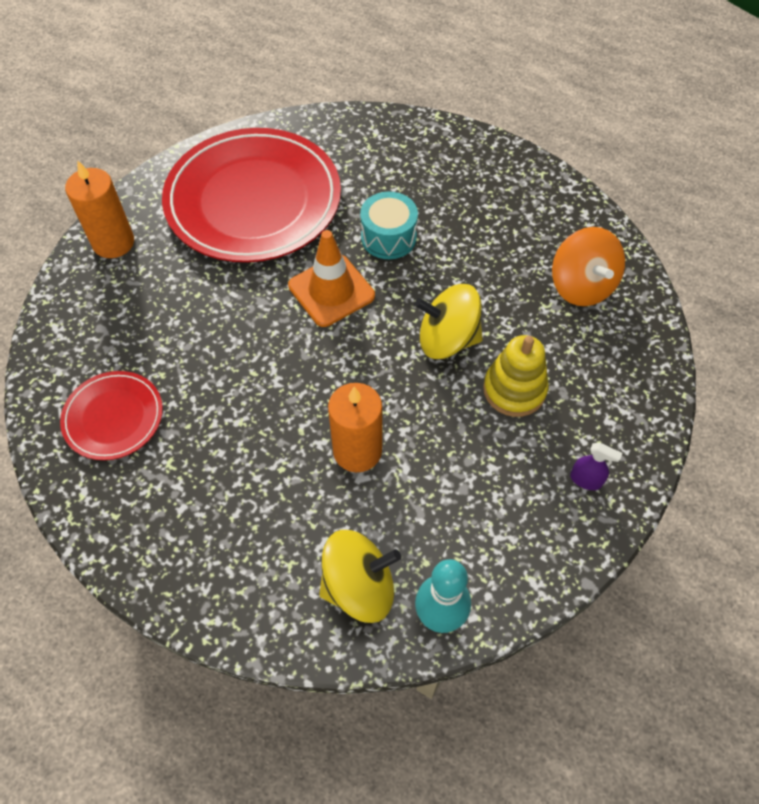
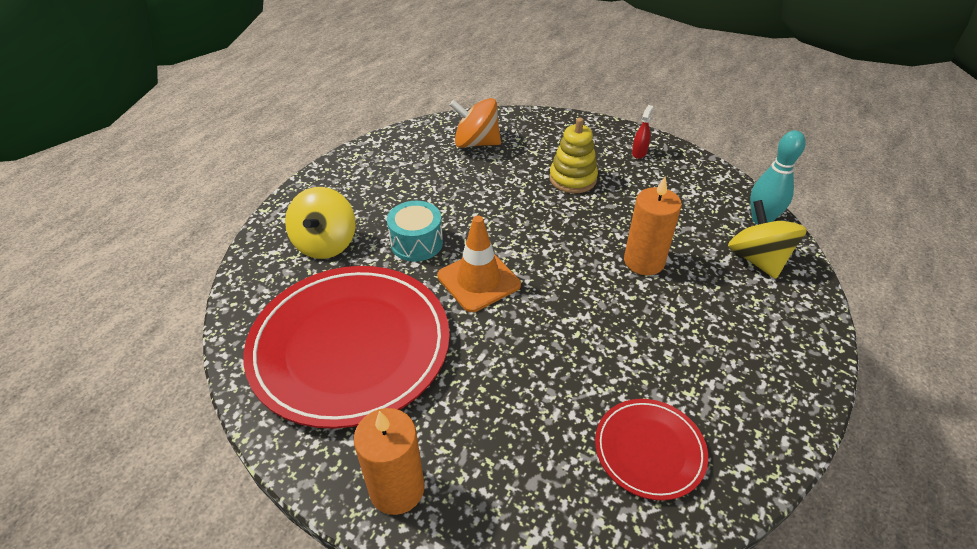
camera: 90 degrees left, 15 degrees down
yellow spinning top [415,284,483,359] -> yellow spinning top moved to [285,187,356,259]
orange spinning top [552,227,625,306] -> orange spinning top turned 150 degrees counterclockwise [450,98,501,148]
purple spray bottle [570,443,622,490] -> red spray bottle [632,105,654,159]

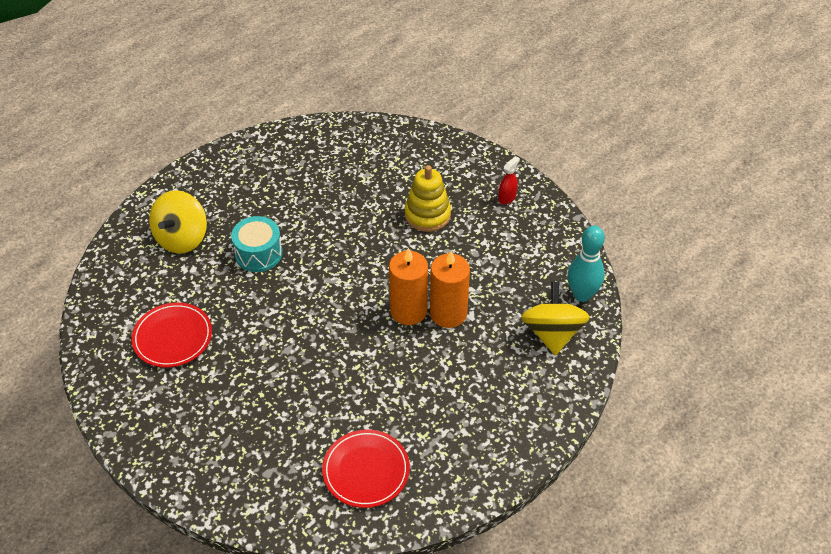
camera: 15 degrees right, 5 degrees up
red plate [244,266,450,429] -> red plate [132,302,212,367], size x0.48
orange candle [354,408,425,515] -> orange candle moved to [389,248,428,325]
orange traffic cone [437,216,521,312] -> none
orange spinning top [450,98,501,148] -> none

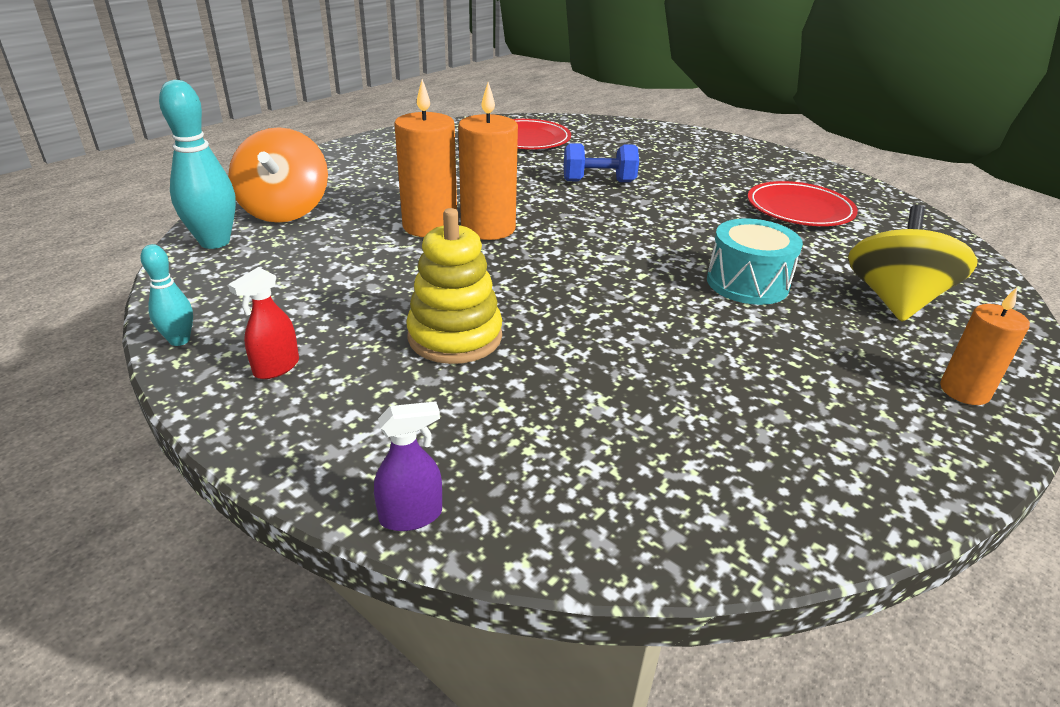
camera: 175 degrees right, 15 degrees down
yellow spinning top [521,282,590,355] -> orange spinning top [228,127,328,223]
none -> turquoise bowling pin [140,244,193,346]
none -> purple spray bottle [374,401,442,531]
none -> blue dumbbell [564,143,639,182]
none -> orange candle [940,287,1030,405]

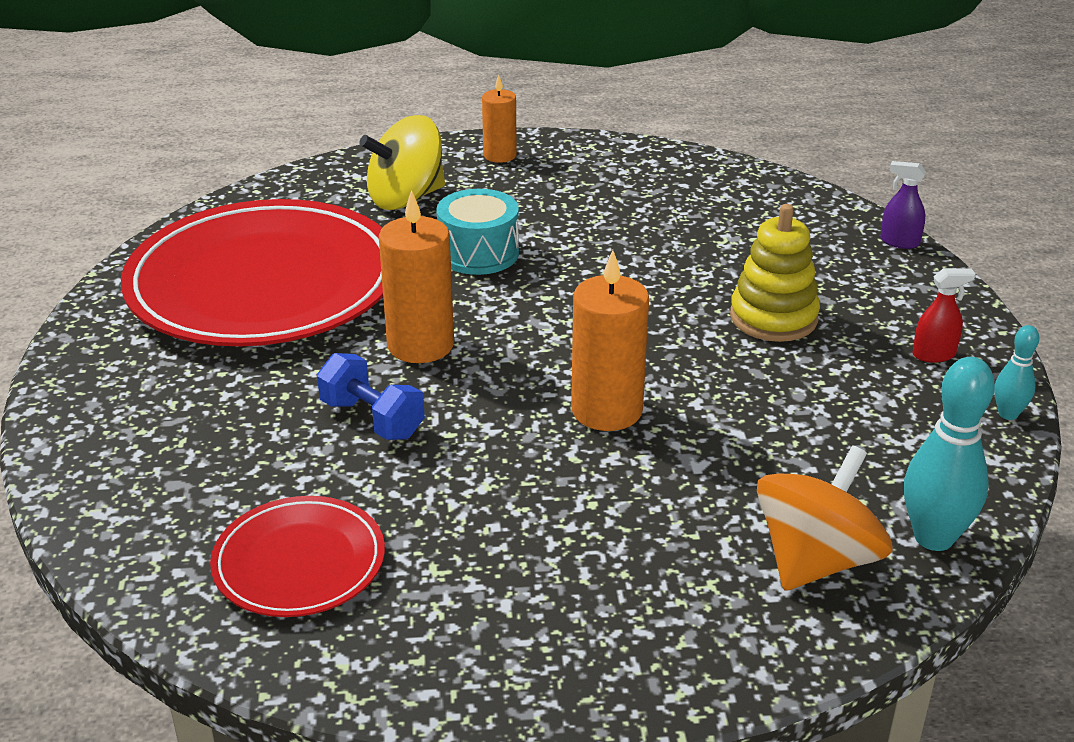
camera: 135 degrees left, 0 degrees up
orange candle [395,79,457,237] -> orange candle moved to [379,190,454,363]
red plate [748,181,858,226] -> red plate [121,199,383,346], size x2.06

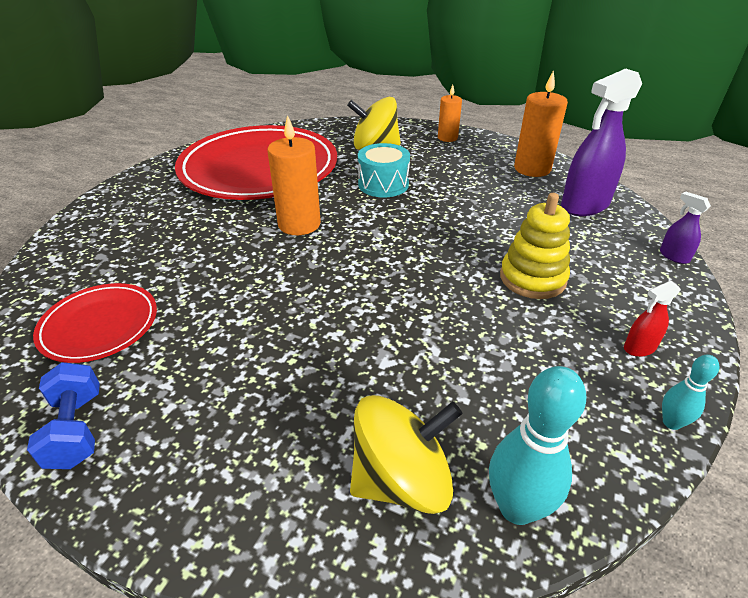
camera: 30 degrees right, 5 degrees up
blue dumbbell [317,353,425,440] -> blue dumbbell moved to [27,362,100,469]
orange candle [571,250,649,431] -> orange candle moved to [514,70,568,177]
orange spinning top [757,445,893,591] -> yellow spinning top [350,395,462,514]
red spray bottle [912,268,976,363] -> red spray bottle turned 135 degrees clockwise [624,281,681,357]
none -> purple spray bottle [561,68,642,216]

